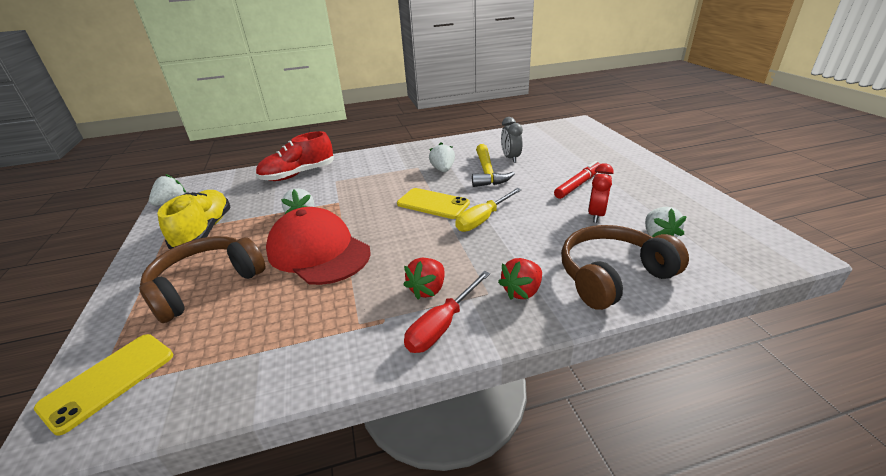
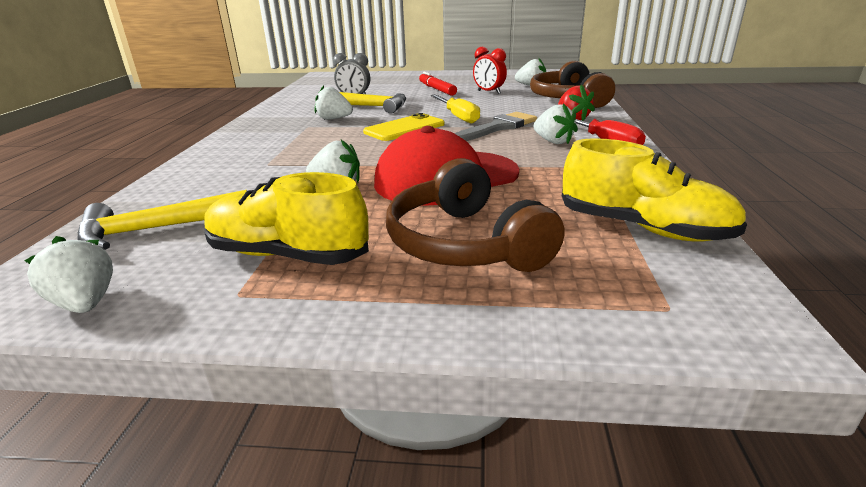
camera: 70 degrees left, 5 degrees down
yellow phone [34,334,173,436] -> none
red shoe [256,131,334,181] -> none
red strawberry [403,258,445,300] -> white strawberry [533,103,578,144]
none -> yellow hammer [77,190,247,250]
none -> grey brush [454,112,537,141]
none -> yellow shoe [562,138,747,242]

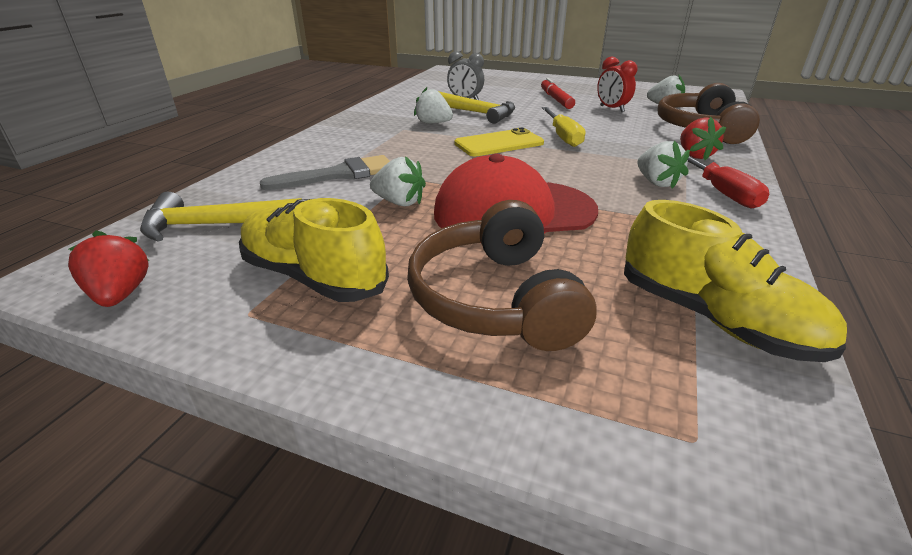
camera: 15 degrees right, 5 degrees up
white strawberry [24,236,113,313] -> red strawberry [68,230,149,307]
grey brush [454,112,537,141] -> grey brush moved to [260,155,390,190]

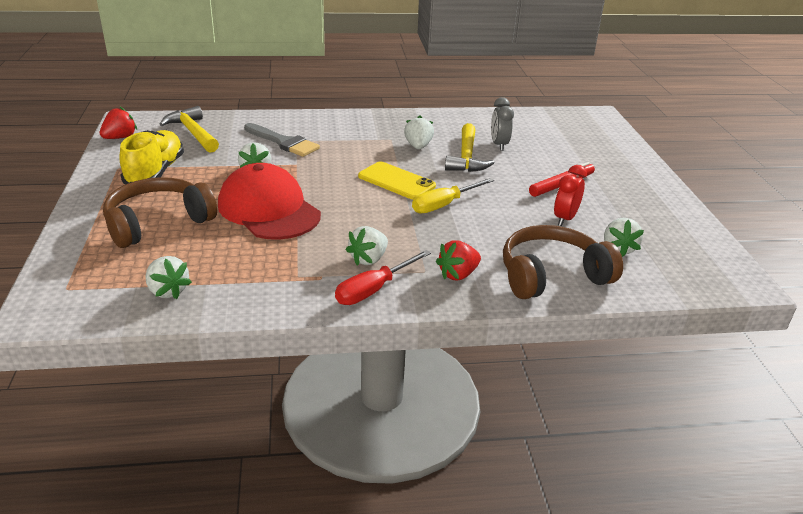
camera: 60 degrees right, 0 degrees up
yellow shoe [624,200,847,362] -> white strawberry [145,256,192,299]

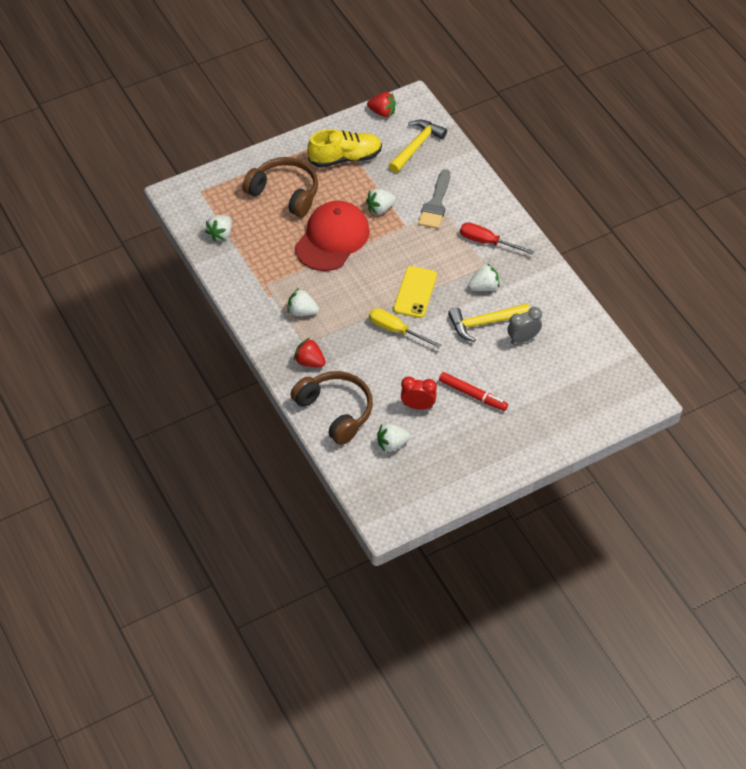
camera: 70 degrees right, 20 degrees up
red screwdriver [335,250,431,305] -> red screwdriver moved to [460,223,534,254]

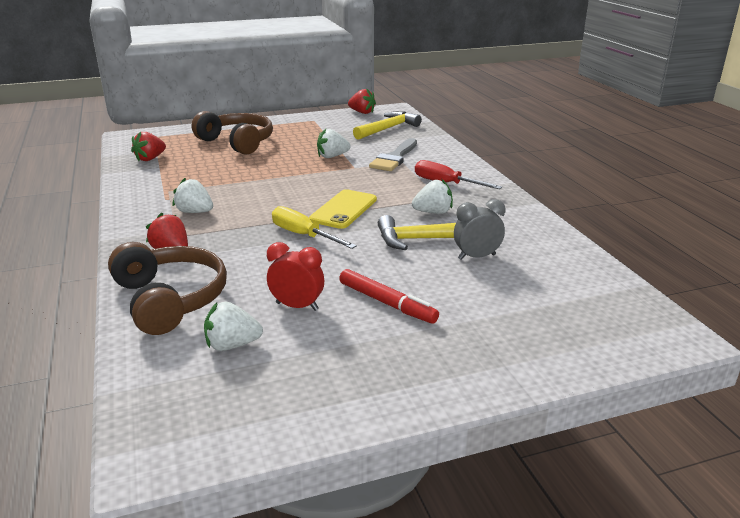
camera: 10 degrees right, 25 degrees down
white strawberry [205,215,232,241] -> red strawberry [131,131,166,161]
red cap [295,201,370,271] -> none
yellow shoe [307,129,382,168] -> none

